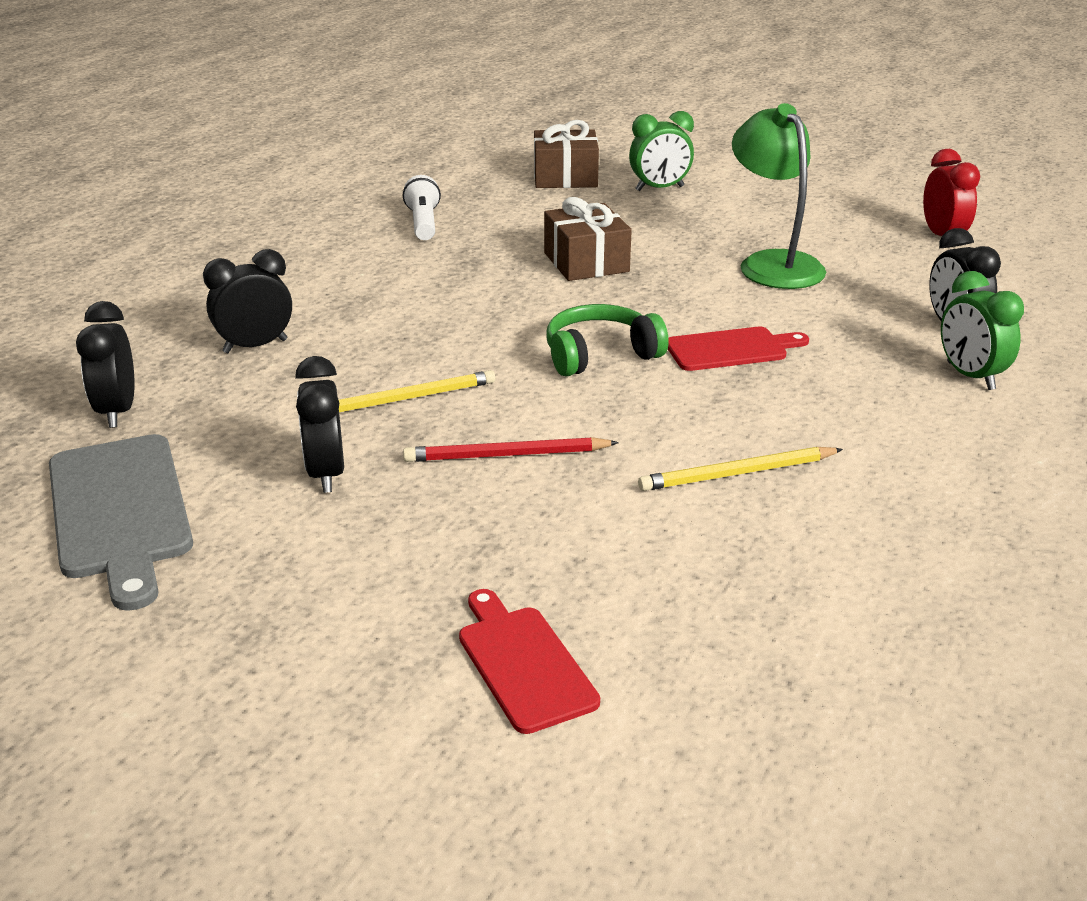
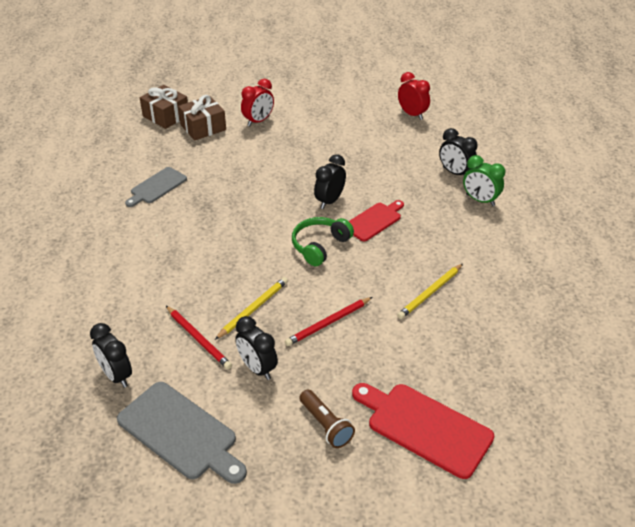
camera: 30 degrees left, 10 degrees up
black clock [203,249,292,353] -> black clock moved to [314,154,346,209]
white flashlight [403,175,441,240] -> grey cutting board [125,167,187,207]
red cutting board [459,589,600,734] -> red cutting board [352,383,494,479], size x1.59
brown gift [544,197,632,281] -> brown gift moved to [140,85,188,129]
green clock [629,111,694,191] -> red clock [241,79,274,126]
green lamp [732,103,826,289] -> none
none -> red pencil [166,306,232,370]
none -> brown flashlight [299,389,355,448]

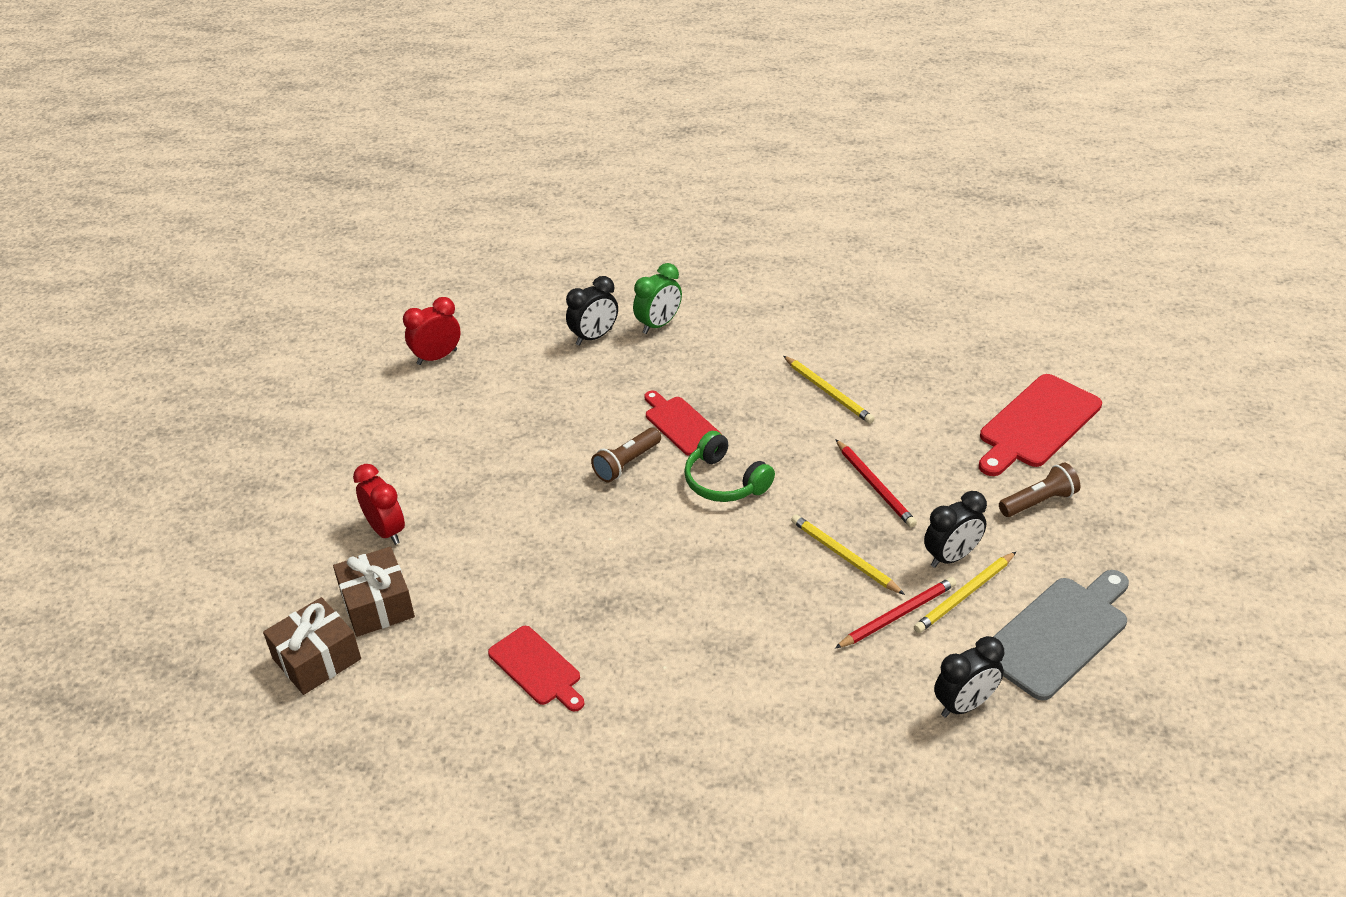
camera: 80 degrees left, 0 degrees up
grey cutting board [125,167,187,207] -> red cutting board [488,626,584,712]
black clock [314,154,346,209] -> brown flashlight [591,428,661,482]
none -> yellow pencil [914,552,1016,633]

